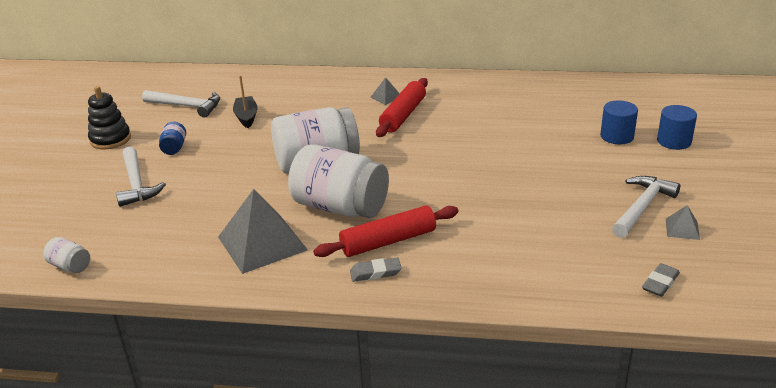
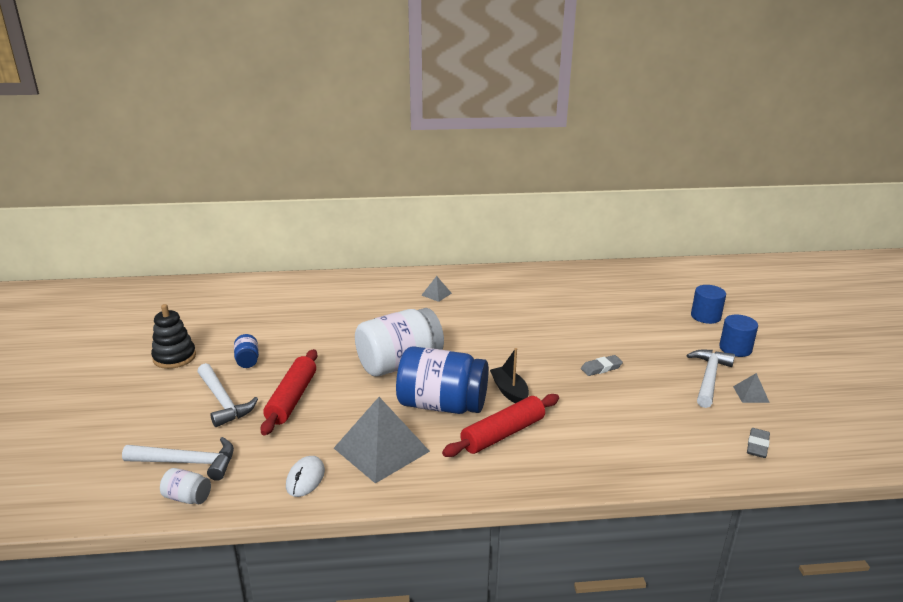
camera: 15 degrees left, 5 degrees down
white hammer [142,90,220,118] -> white hammer moved to [122,437,234,481]
black boat [233,75,258,128] -> black boat moved to [490,348,529,403]
white jar [288,144,389,218] -> blue jar [396,346,489,414]
grey eraser [350,257,402,282] -> grey eraser moved to [581,355,623,376]
red rolling pin [376,78,428,137] -> red rolling pin moved to [260,349,317,435]
blue cylinder [600,100,638,144] -> blue cylinder moved to [719,314,758,357]
none -> white mouse [286,456,325,497]

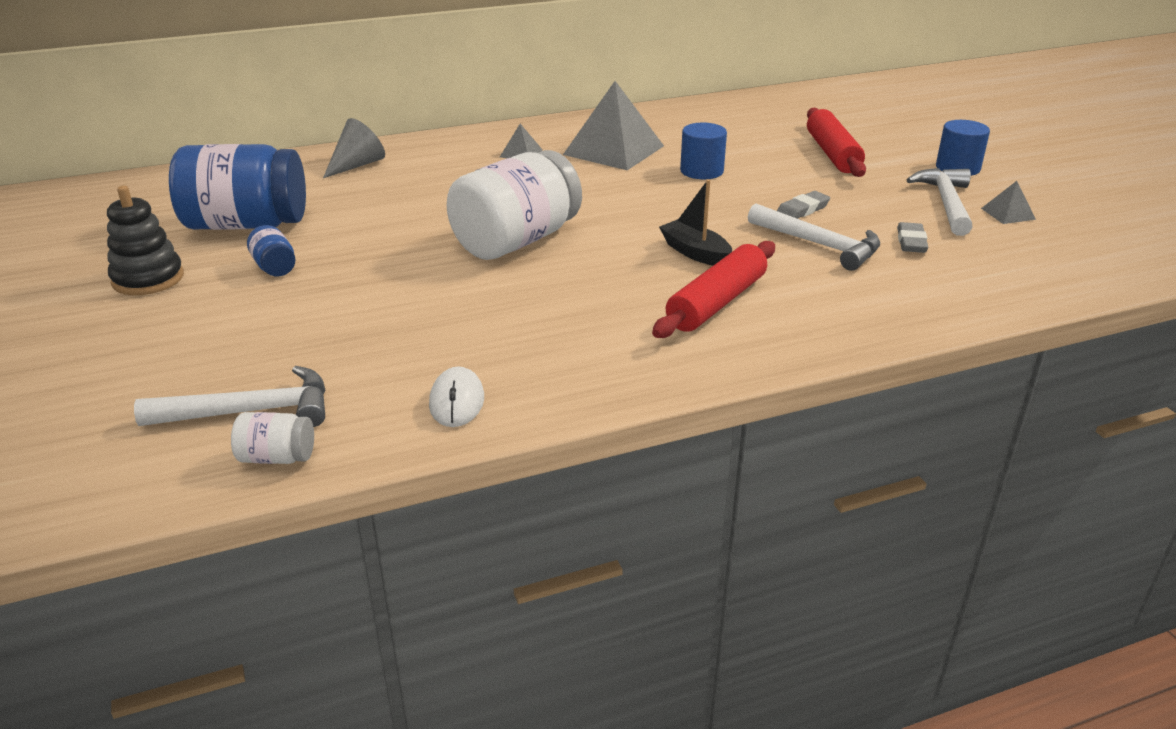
camera: 15 degrees left, 5 degrees up
white hammer [197,363,258,427] -> white hammer moved to [748,204,880,271]
red rolling pin [260,349,317,435] -> red rolling pin moved to [807,108,866,177]
grey pyramid [334,397,430,484] -> grey pyramid moved to [563,81,664,170]
blue jar [396,346,489,414] -> blue jar moved to [169,144,306,230]
blue cylinder [691,285,726,324] -> blue cylinder moved to [680,123,727,179]
grey eraser [747,428,770,458] -> grey eraser moved to [897,222,928,253]
none -> grey cone [323,118,385,178]

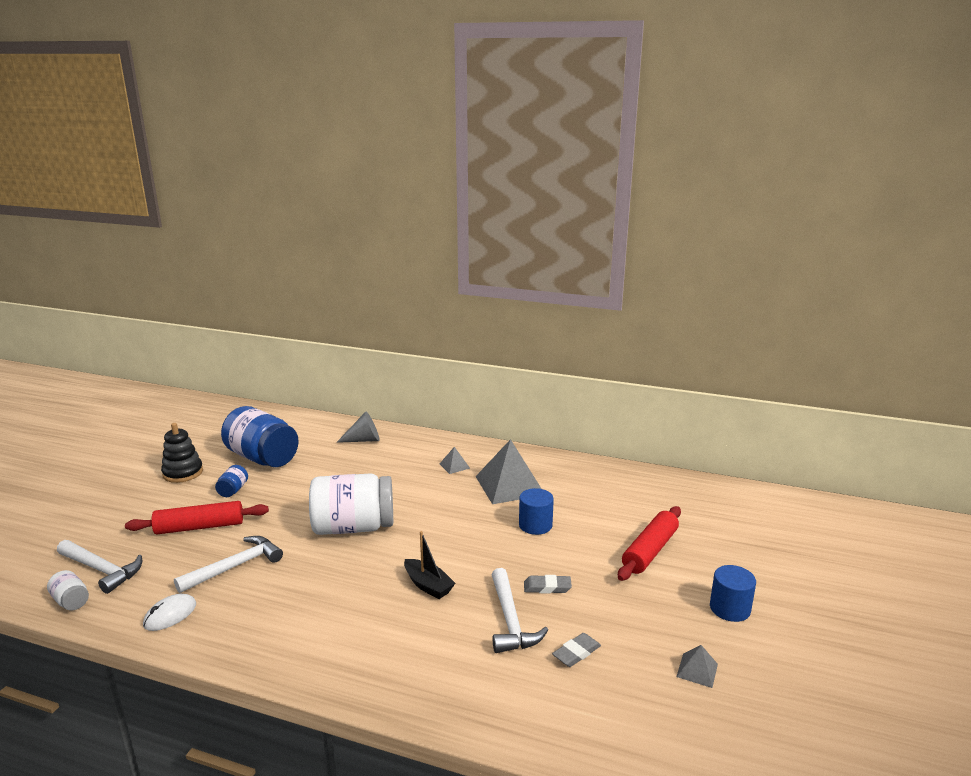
camera: 40 degrees right, 10 degrees down
red rolling pin [652,241,775,338] -> red rolling pin moved to [125,501,269,534]
black boat [659,179,732,266] -> black boat turned 135 degrees clockwise [404,531,455,599]
white hammer [907,168,973,236] -> white hammer moved to [174,536,283,593]

